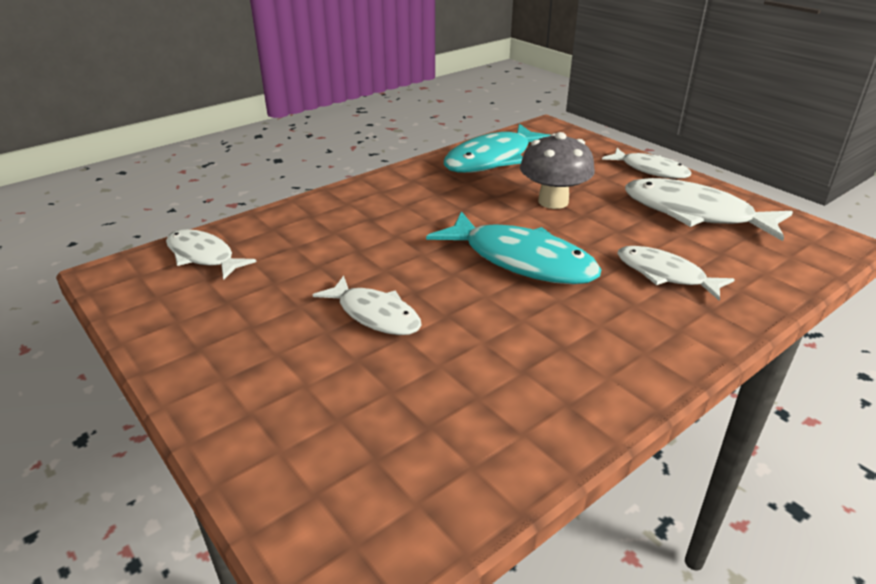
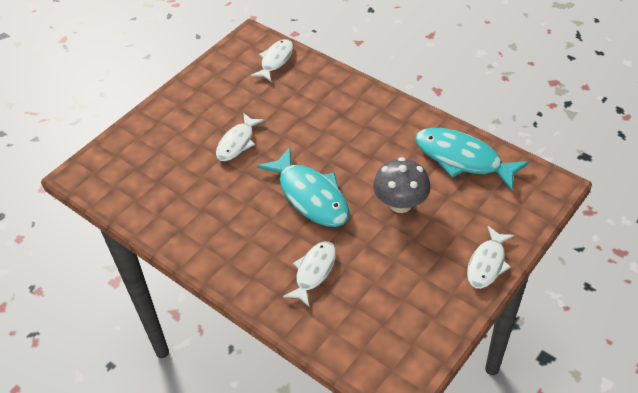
camera: 80 degrees right, 15 degrees up
turquoise fish [426,211,601,284] -> turquoise fish turned 60 degrees counterclockwise [257,147,349,227]
white fish [625,178,793,241] -> none

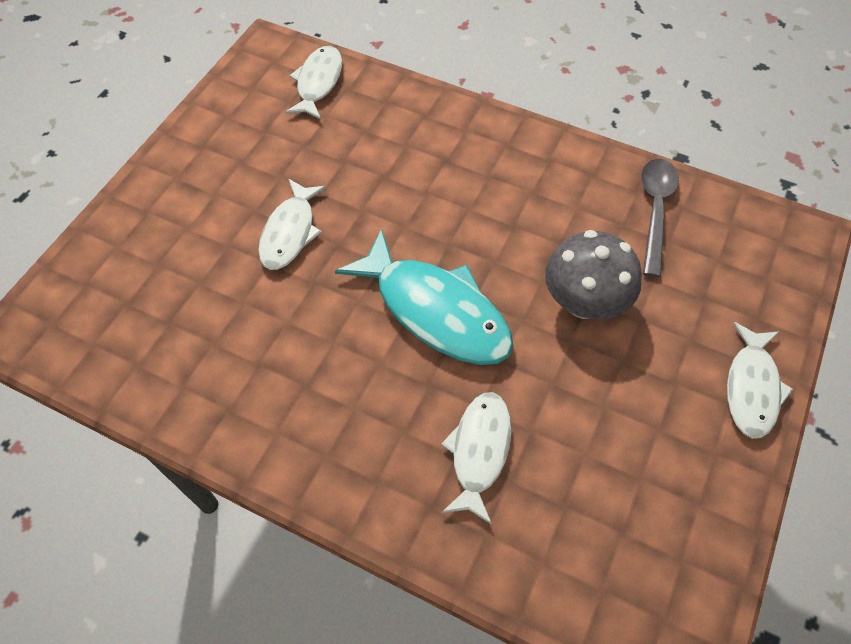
camera: 15 degrees left, 10 degrees up
turquoise fish [415,128,529,191] -> grey spoon [641,159,679,277]

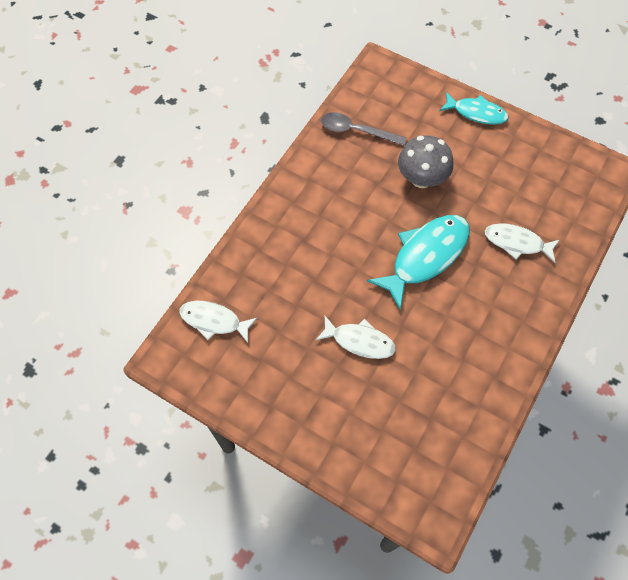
camera: 85 degrees left, 5 degrees up
white fish [727,322,793,439] -> turquoise fish [439,92,509,125]

